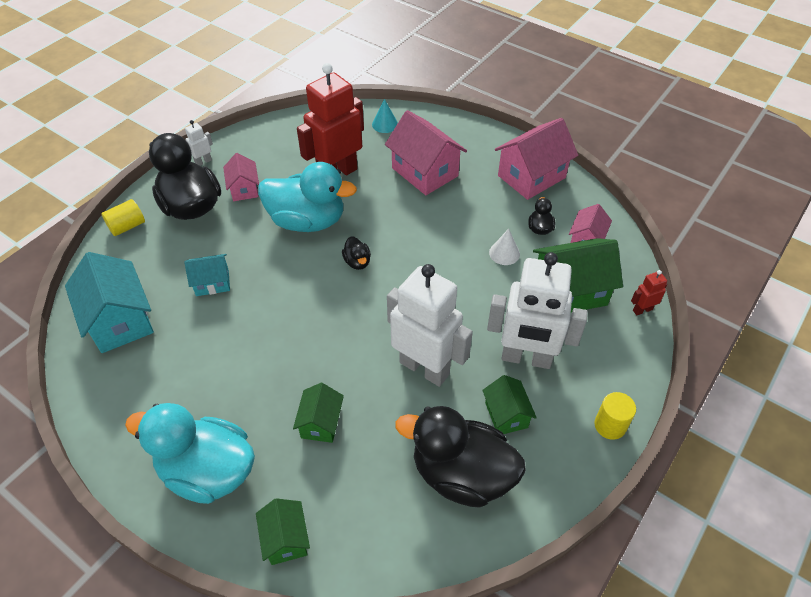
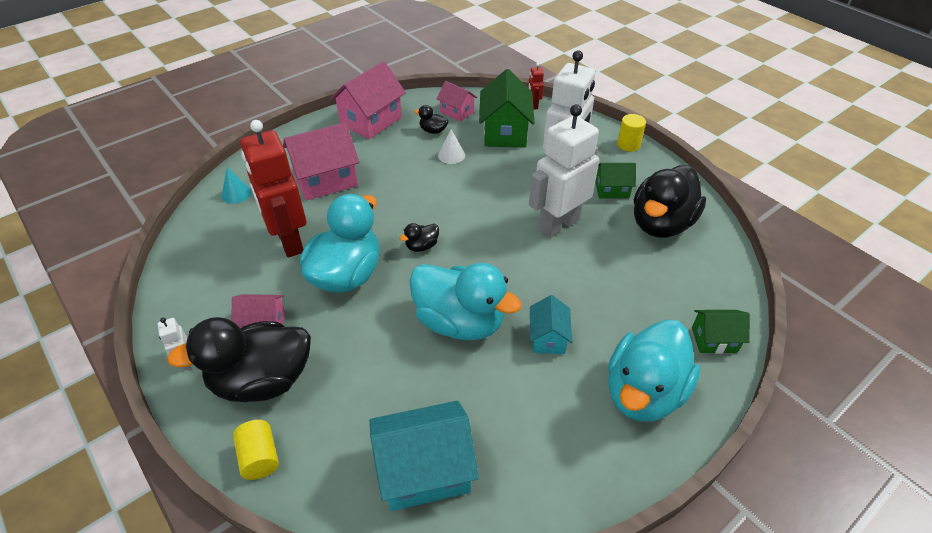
camera: 75 degrees left, 5 degrees down
turquoise house [184,254,230,296] -> turquoise house moved to [530,295,573,354]
green house [293,383,344,443] -> none
black duck [342,236,371,270] -> black duck turned 150 degrees clockwise [399,223,439,252]
pink house [495,118,578,200] -> pink house turned 60 degrees clockwise [330,61,406,139]
none -> turquoise duck [409,263,522,340]

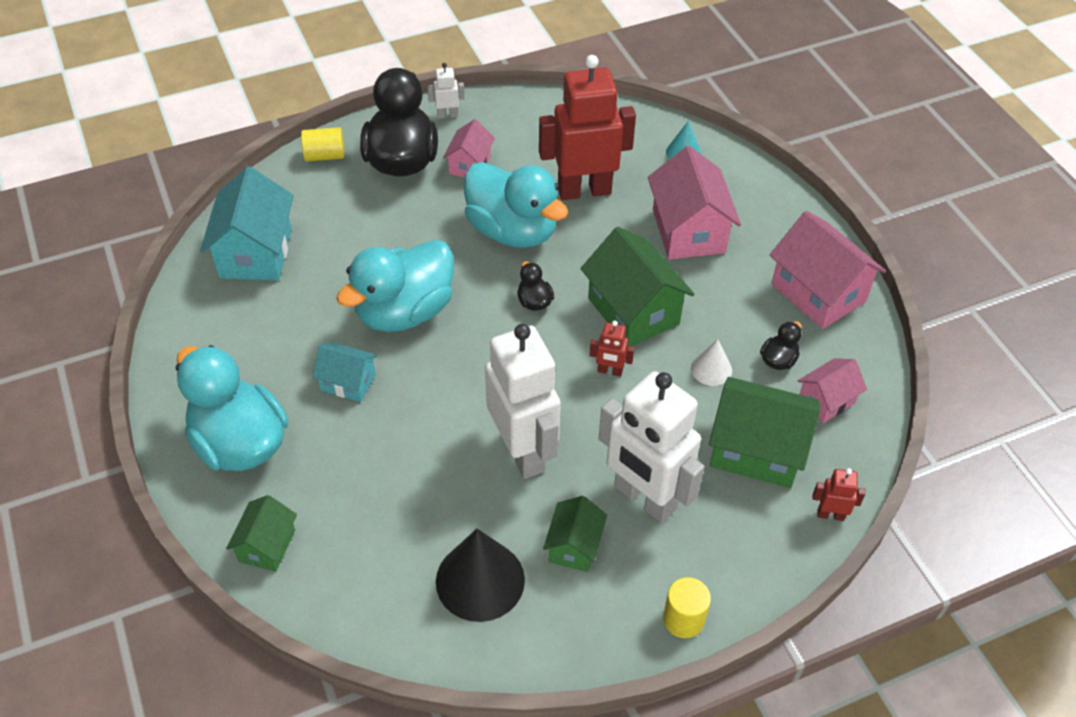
camera: 105 degrees right, 5 degrees up
black duck [634,165,706,238] -> black cone [436,529,525,622]
none -> green house [580,227,695,346]
none -> red robot [590,321,634,377]

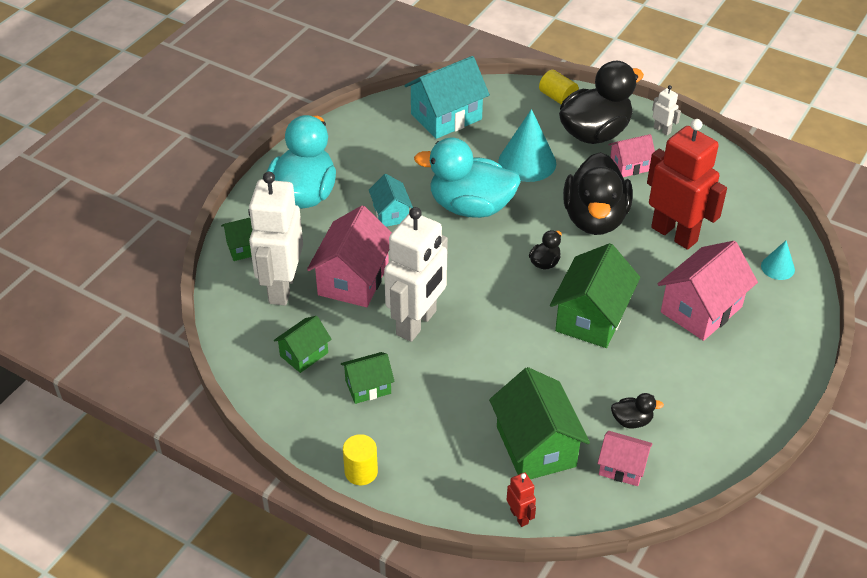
camera: 55 degrees right, 5 degrees down
black cone [436,529,525,622] -> green house [274,316,332,373]
turquoise duck [464,162,568,248] -> black duck [563,152,633,235]
red robot [590,321,634,377] -> none
white robot [599,371,704,523] -> white robot moved to [248,172,303,306]
white cone [691,339,732,386] -> none
pink house [770,211,886,329] -> pink house moved to [307,206,392,307]
none -> turquoise cone [498,109,556,182]

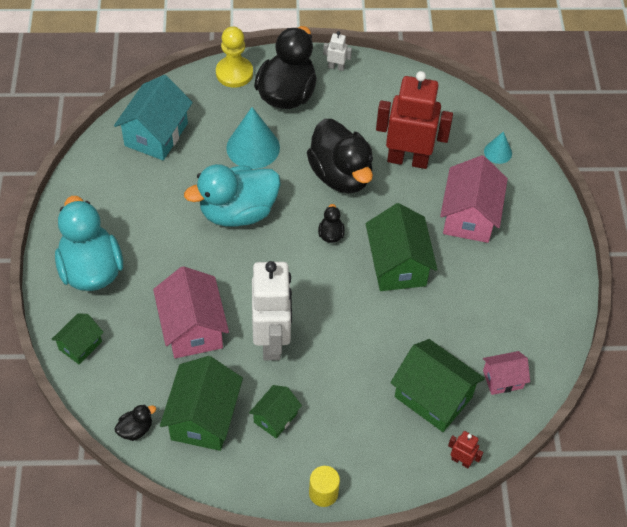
camera: 35 degrees left, 10 degrees up
white robot [248,172,303,306] -> none
green house [274,316,332,373] -> green house [160,356,243,451], size x1.78
turquoise house [369,174,413,227] -> none
yellow cylinder [539,70,579,104] -> yellow pawn [216,26,253,88]
pink house [608,134,655,177] -> none
black duck [611,393,664,428] -> black duck moved to [114,404,156,441]

